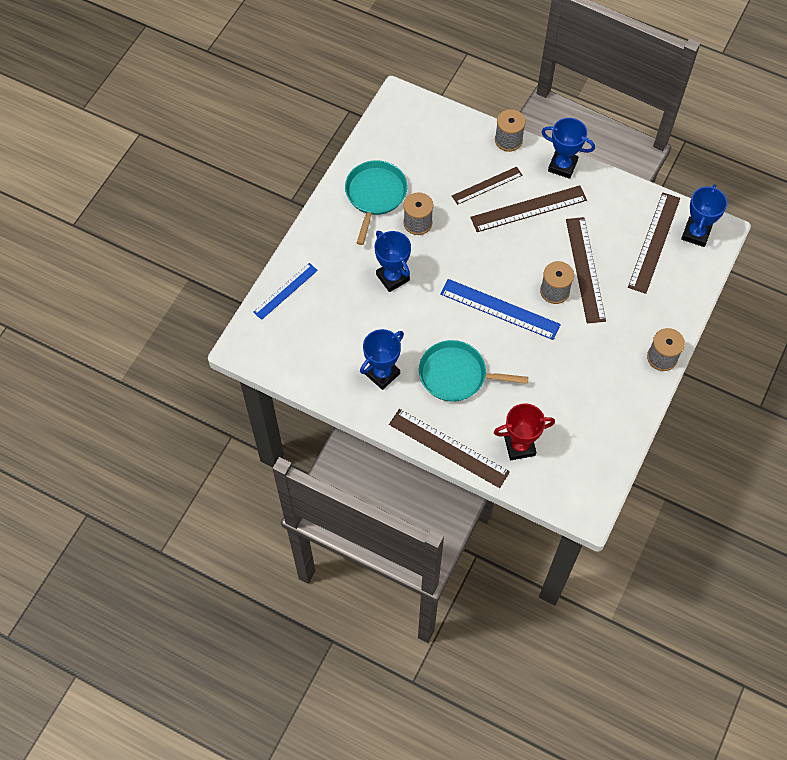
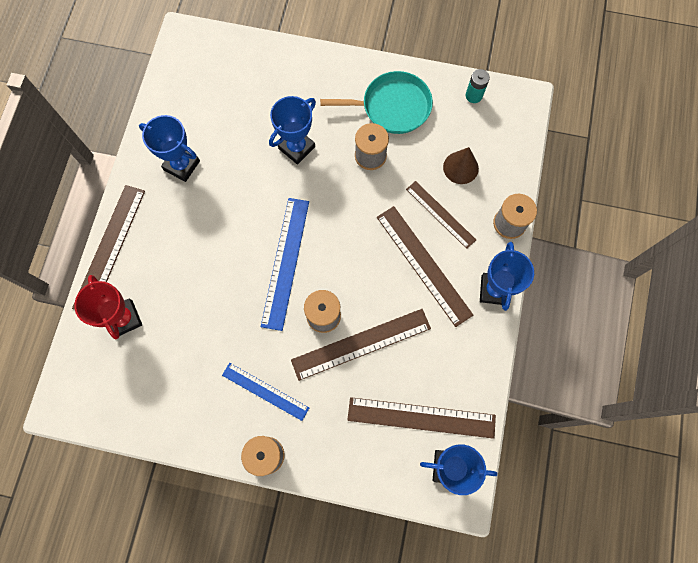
camera: 75 degrees right, 10 degrees up
blue ruler [253,263,318,320] -> blue ruler moved to [222,363,309,421]
turquoise pan [419,340,528,402] -> none
none -> brown cone [443,147,479,184]
none -> turquoise battery [466,69,490,103]

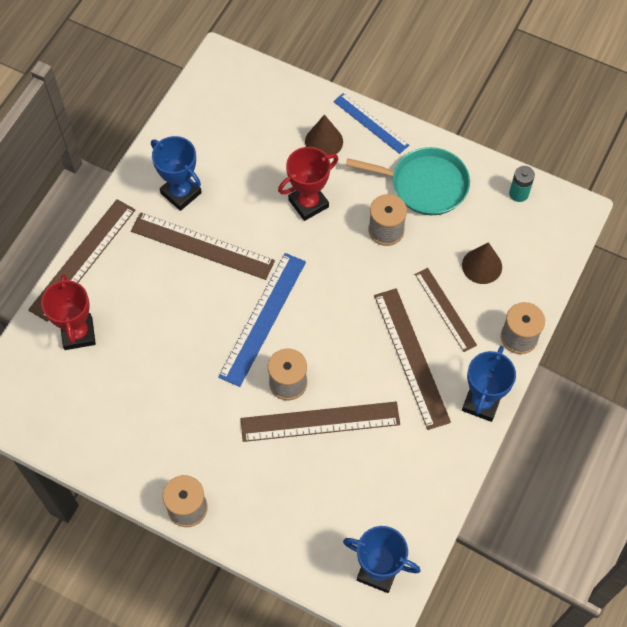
camera: 15 degrees right, 10 degrees down
blue ruler [222,363,309,421] -> blue ruler moved to [333,93,409,154]
blue trophy [269,96,316,165] -> red trophy [278,147,338,221]
brown ruler [347,397,496,439] -> brown ruler moved to [131,212,275,280]
none -> brown cone [305,114,343,155]

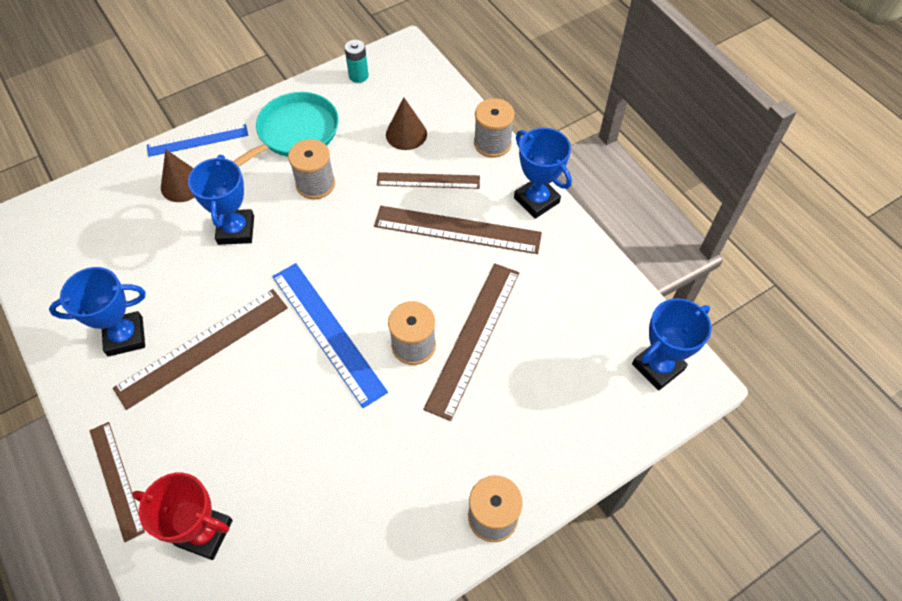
camera: 60 degrees left, 5 degrees down
brown ruler [28,199,135,322] -> brown ruler [90,422,145,542], size x0.64
red trophy [278,147,338,221] -> blue trophy [188,155,254,245]

